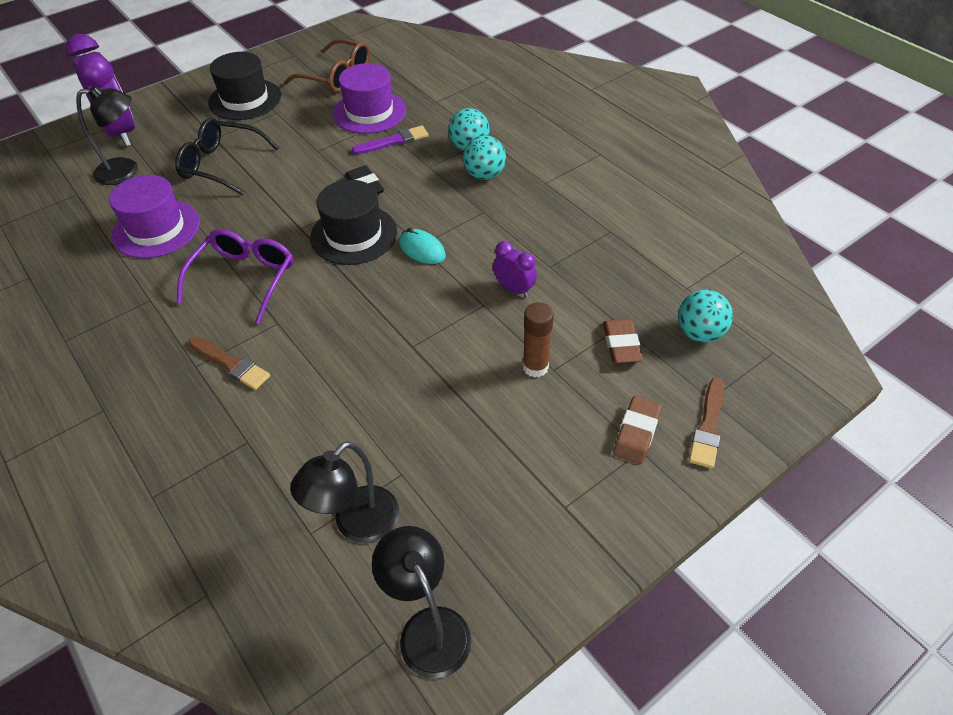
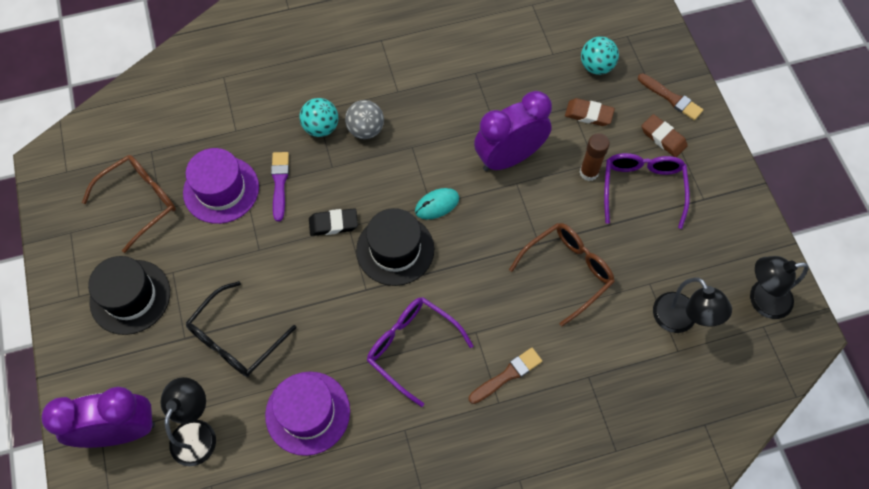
camera: 70 degrees left, 15 degrees up
turquoise ball [463,135,506,180] -> grey ball [345,100,384,139]
purple clock [493,241,537,297] -> purple clock [474,91,552,171], size x2.10
none -> brown glasses [509,223,615,326]
none -> purple glasses [604,153,690,229]

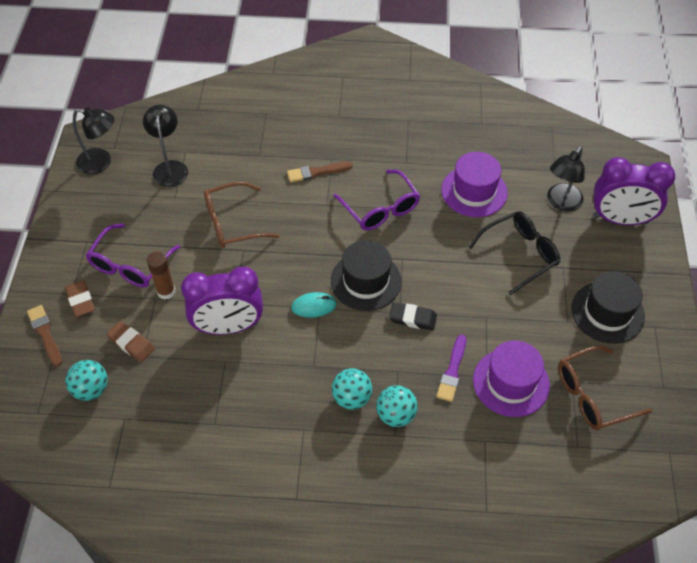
camera: 160 degrees left, 10 degrees down
grey ball [345,100,384,139] -> turquoise ball [332,368,372,410]

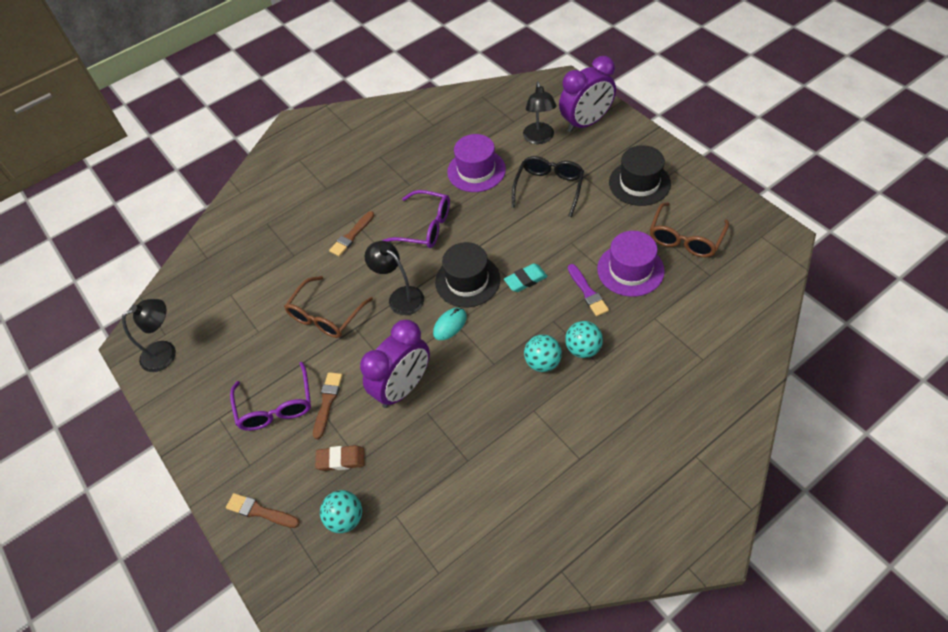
camera: 35 degrees left, 0 degrees up
brown eraser [65,280,95,317] -> none
black lamp [143,105,188,187] -> black lamp moved to [365,241,424,315]
brown glue stick [147,251,176,299] -> brown brush [313,372,343,439]
black eraser [389,302,437,330] -> turquoise eraser [504,264,548,292]

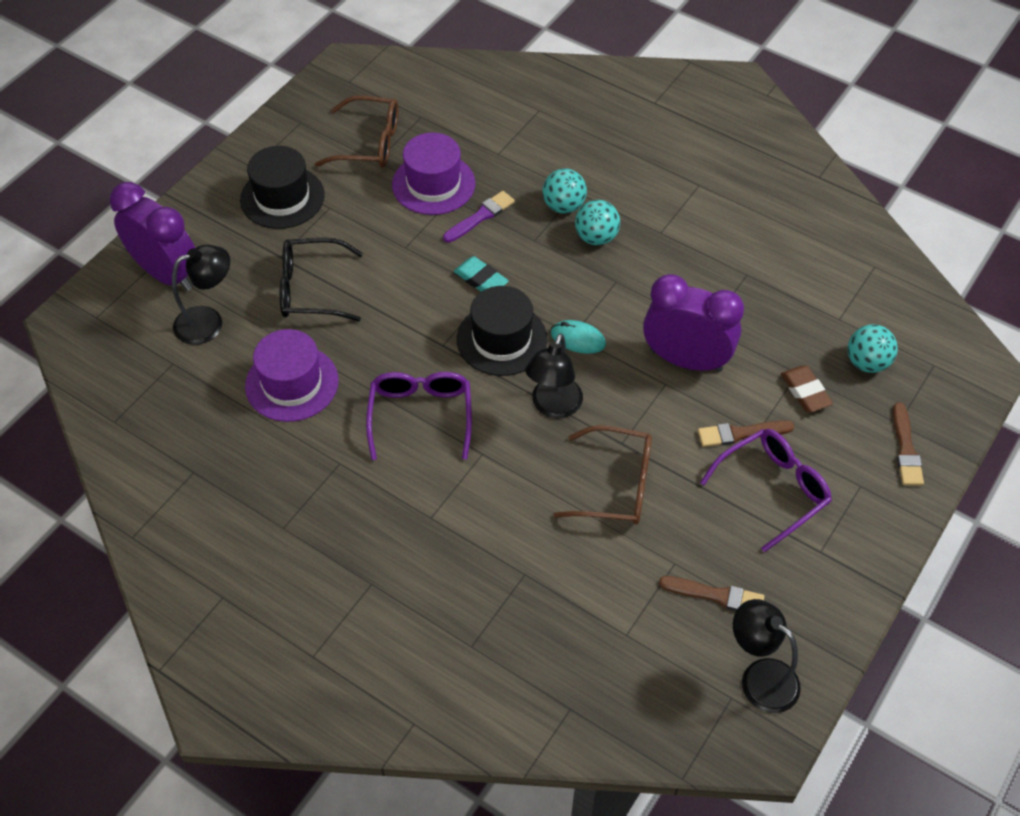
camera: 115 degrees left, 0 degrees up
brown brush [329,211,375,257] -> brown brush moved to [659,576,765,611]

